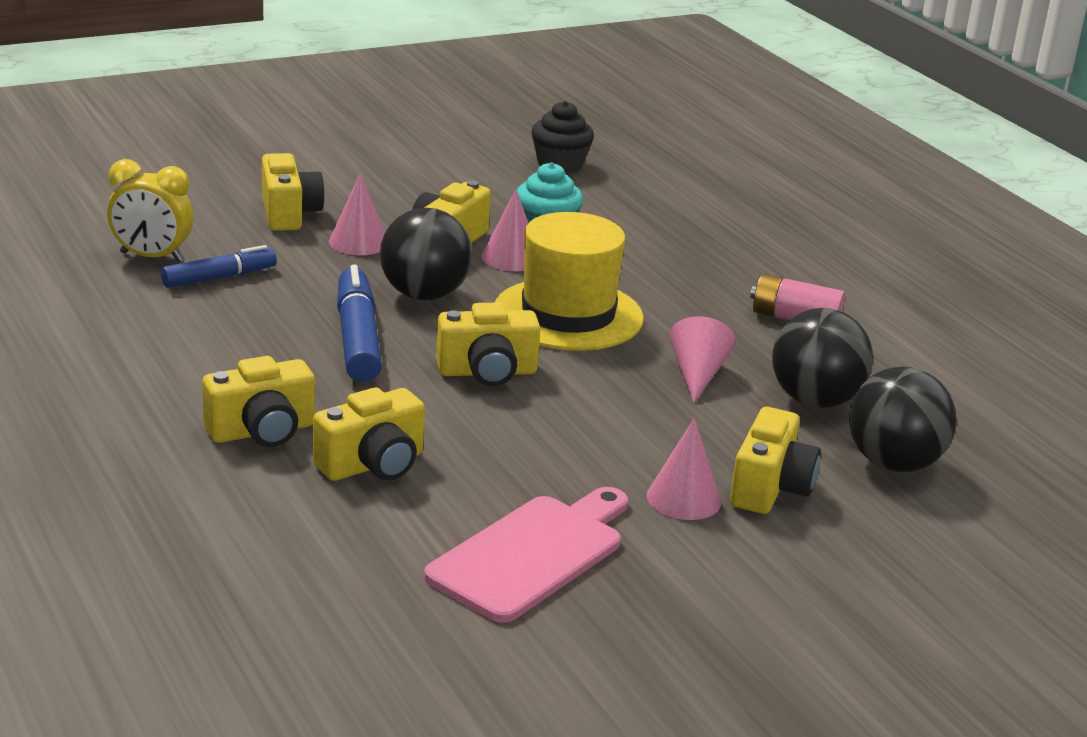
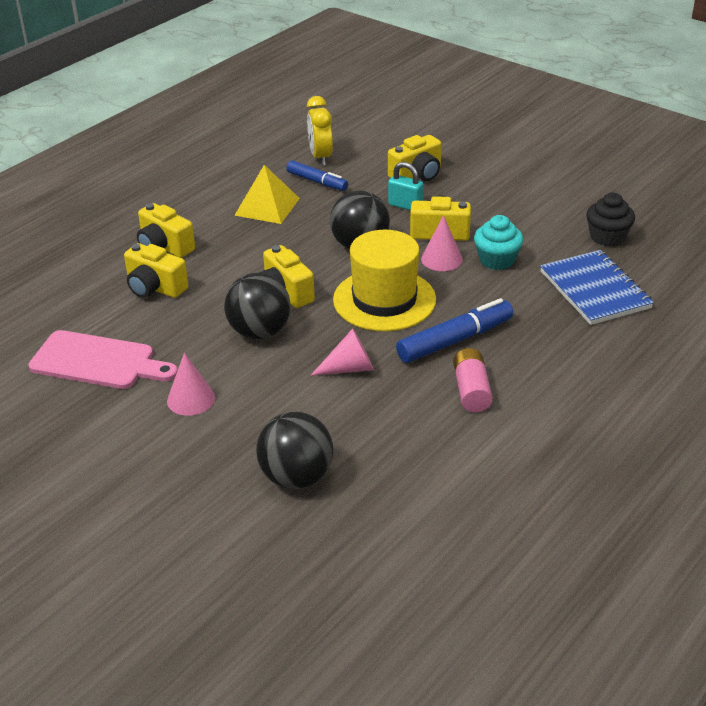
camera: 70 degrees right, 10 degrees up
pink cone [329,173,385,255] -> turquoise padlock [388,162,423,210]
blue marker [337,265,382,382] -> blue marker moved to [396,298,513,363]
yellow camera [730,407,821,514] -> none
black ball [772,308,873,408] -> black ball moved to [224,273,291,339]
none -> yellow pyramid [234,165,300,224]
none -> blue notebook [540,250,654,325]

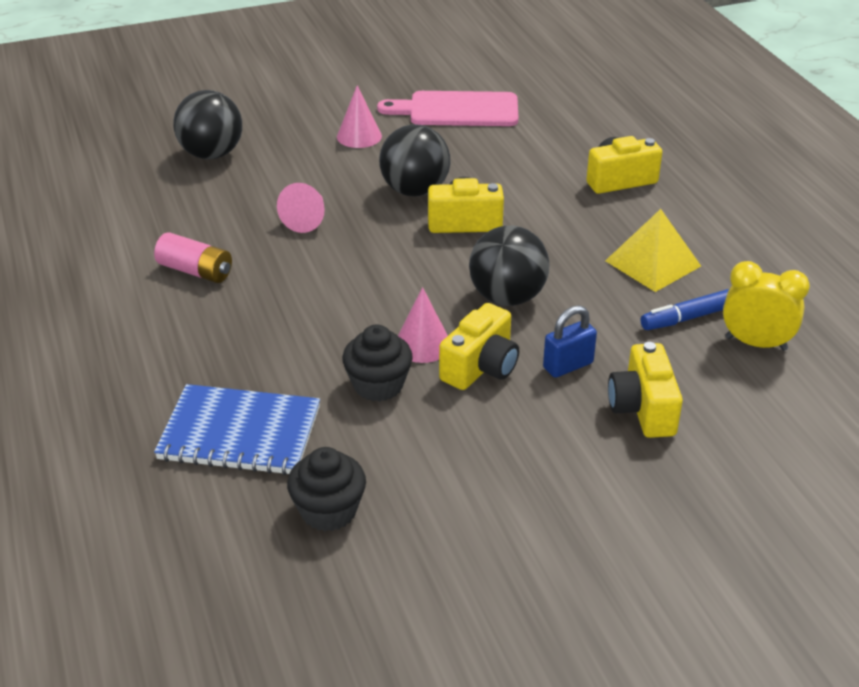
camera: 120 degrees right, 0 degrees up
pink cutting board [28,330,178,389] -> pink cutting board turned 45 degrees clockwise [377,91,518,126]
yellow camera [124,243,188,298] -> none
yellow hat [333,230,436,331] -> none
turquoise padlock [388,162,423,210] -> blue padlock [543,305,597,378]
blue marker [396,298,513,363] -> none
turquoise cupcake [474,215,523,270] -> black cupcake [342,325,413,402]

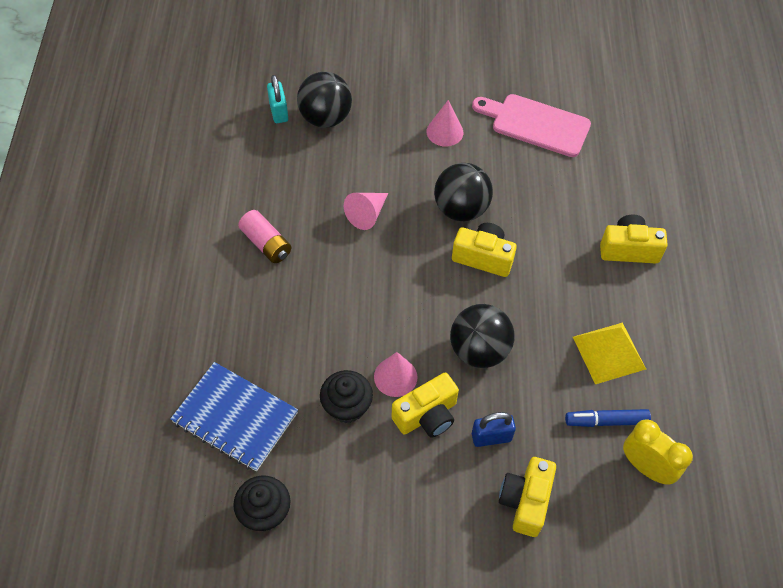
camera: 20 degrees right, 20 degrees up
none -> turquoise padlock [267,75,288,123]

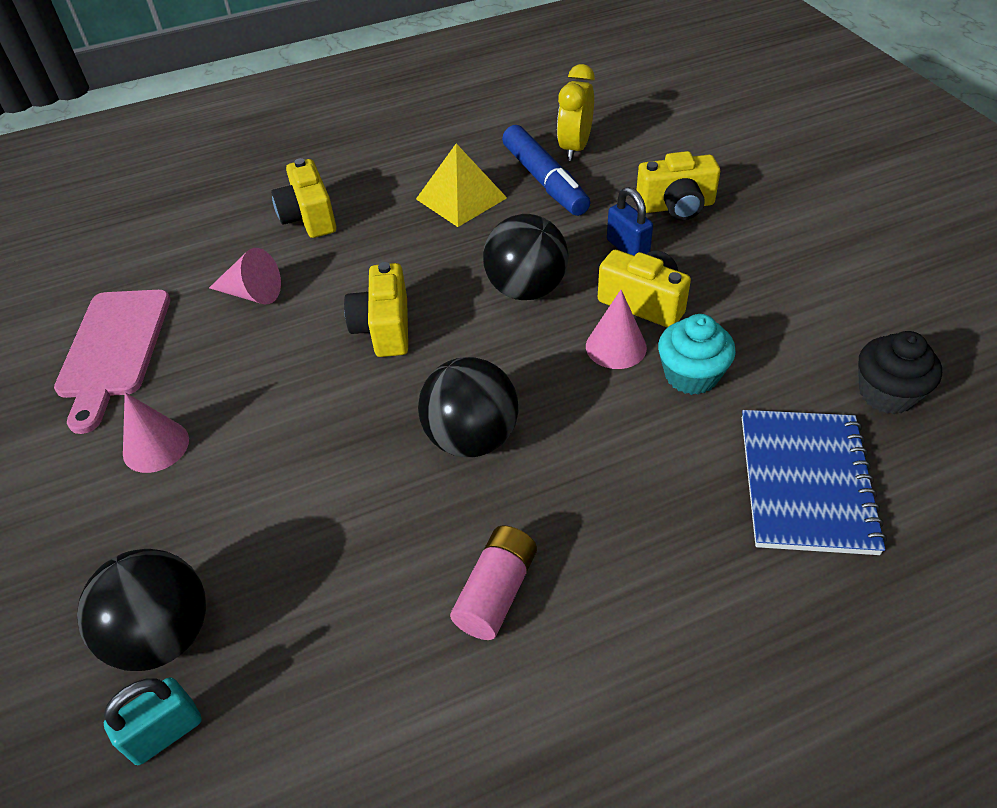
camera: 110 degrees left, 10 degrees down
black cupcake [320,370,373,423] -> turquoise cupcake [658,314,736,395]
pink cone [344,193,388,230] -> pink cone moved to [209,248,281,304]
black ball [434,163,493,221] -> black ball moved to [418,357,518,458]
blue marker [565,409,651,427] -> blue marker [502,125,590,216], size x1.54

